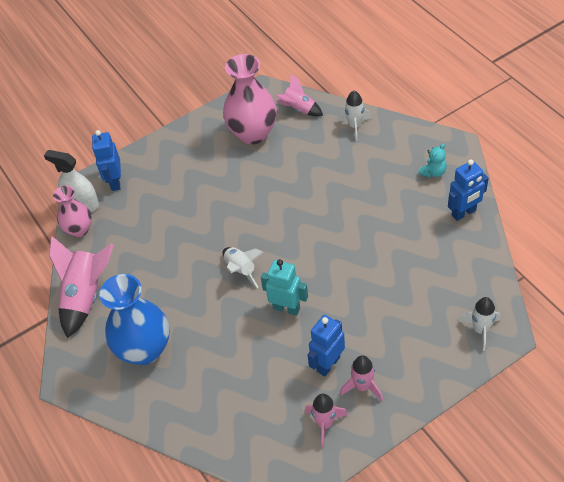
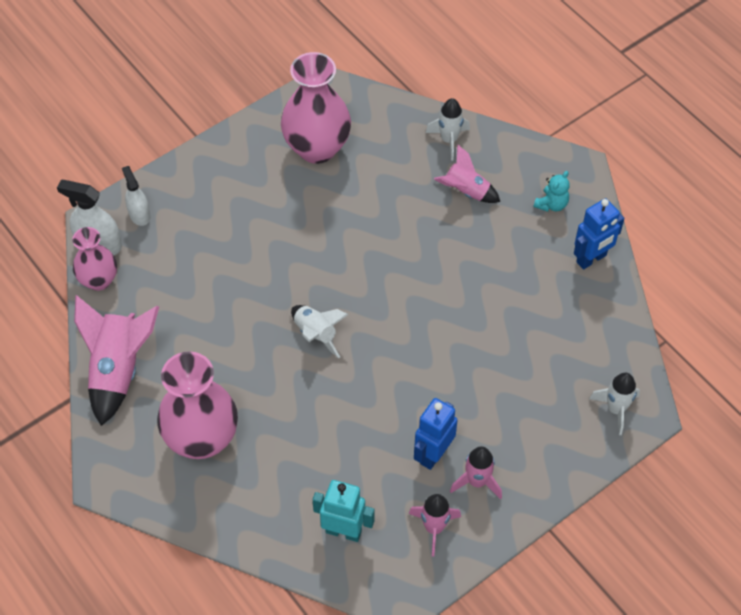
camera: 10 degrees left, 5 degrees up
blue robot [92,130,121,191] -> white spray bottle [122,166,150,226]
blue vase [99,274,169,365] -> pink vase [157,351,238,459]
turquoise robot [261,259,308,316] -> turquoise robot moved to [313,480,374,542]
pink rocket [275,74,323,116] -> pink rocket moved to [434,144,500,203]

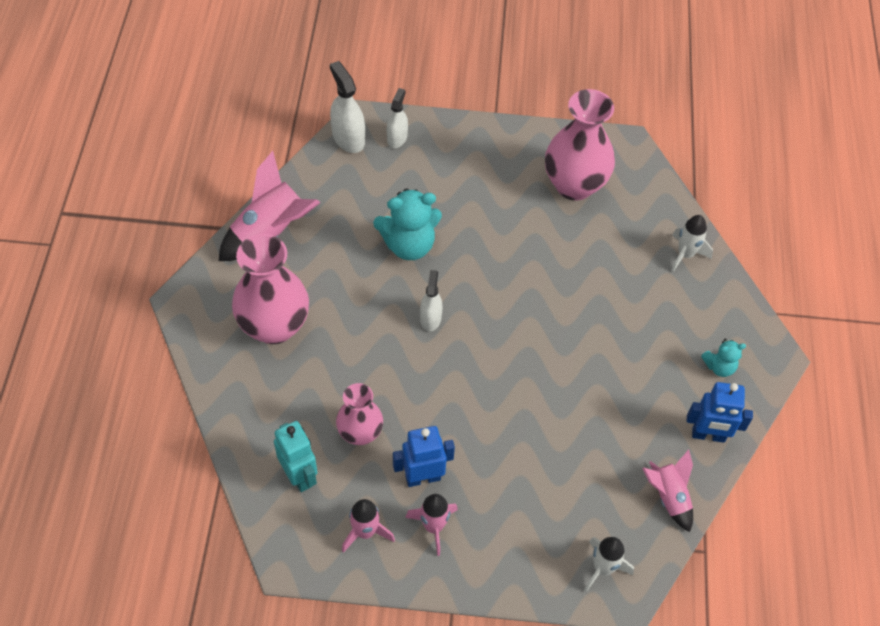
camera: 40 degrees right, 0 degrees up
pink vase [72,227,117,291] -> pink vase moved to [336,383,383,445]
white rocket [291,305,349,358] -> white spray bottle [420,270,443,331]
pink rocket [434,144,500,203] -> pink rocket moved to [642,450,693,532]
none -> turquoise teddy bear [373,188,442,260]

